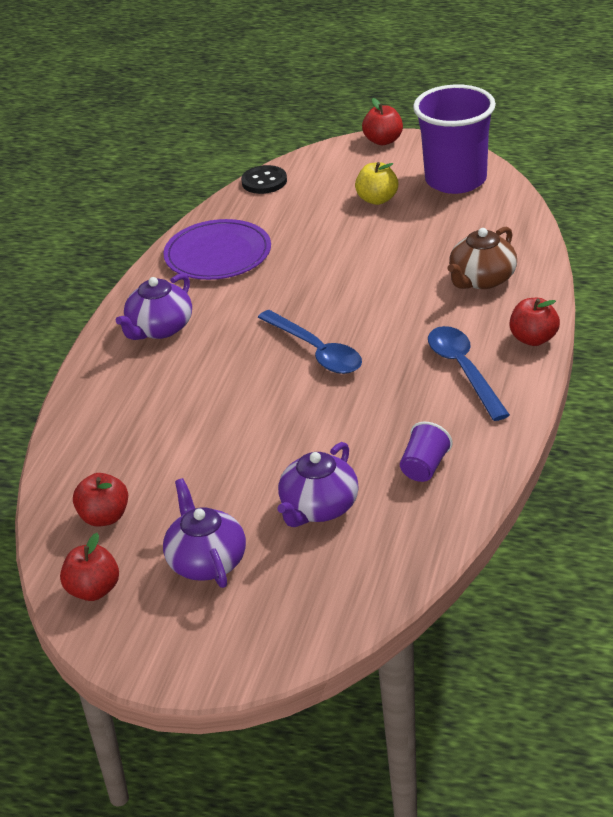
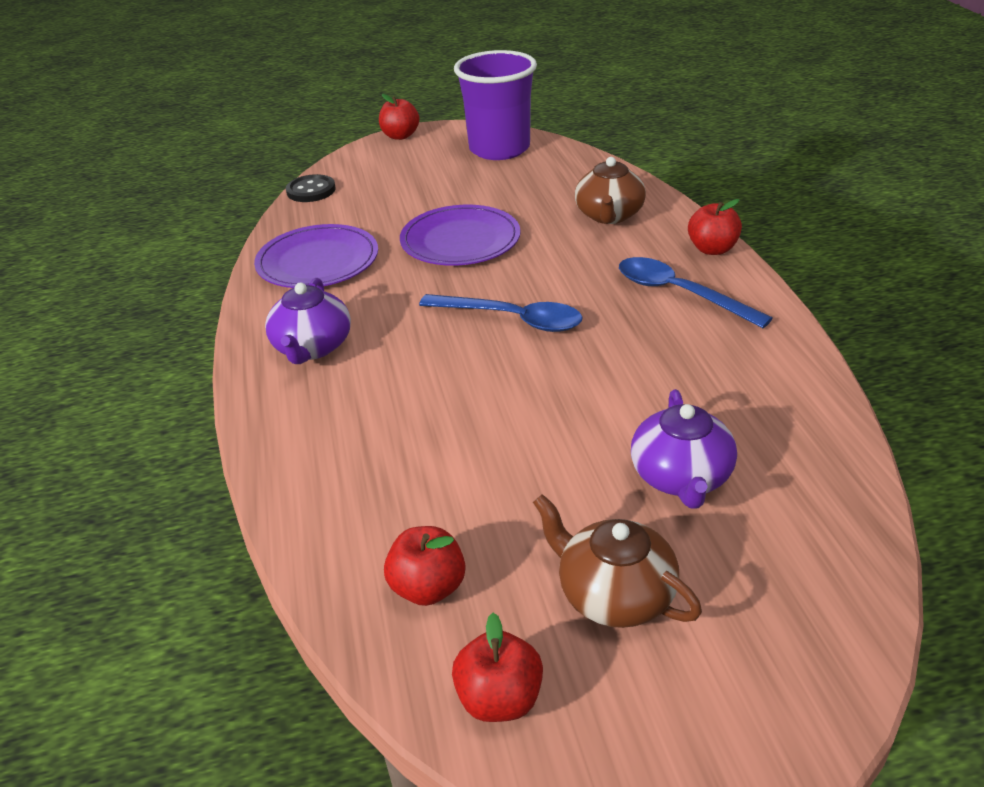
camera: 30 degrees left, 0 degrees up
purple teapot [163,478,246,588] -> brown teapot [533,494,702,628]
yellow apple [355,162,398,205] -> none
purple cup [400,422,453,482] -> none
none -> purple plate [400,205,521,266]

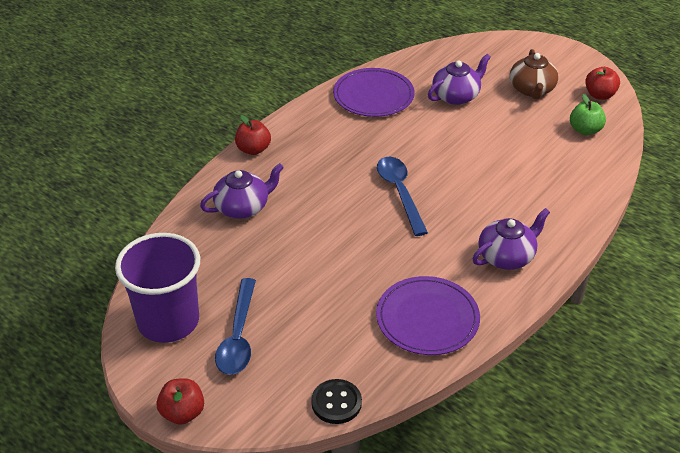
camera: 130 degrees left, 5 degrees up
red apple [384,526,465,606] -> green apple [570,94,606,135]
purple plate [400,205,521,266] -> purple plate moved to [333,68,415,117]
brown teapot [575,157,646,224] -> purple teapot [200,163,284,219]
blue spoon [619,257,773,328] -> blue spoon moved to [215,278,256,375]

